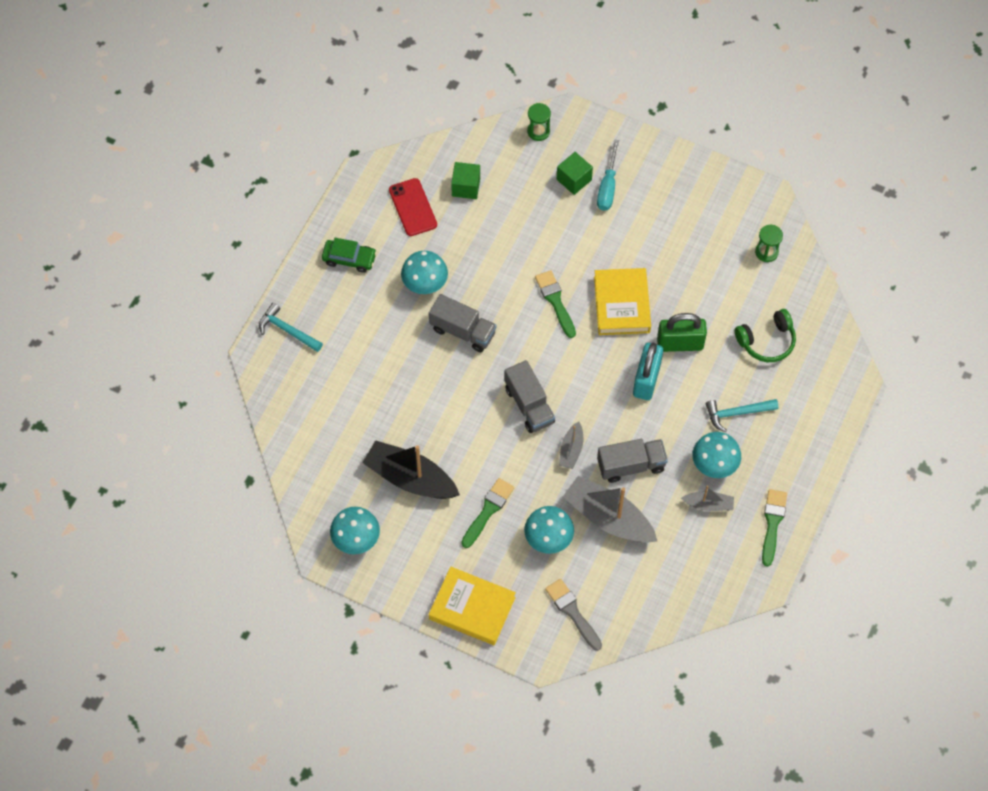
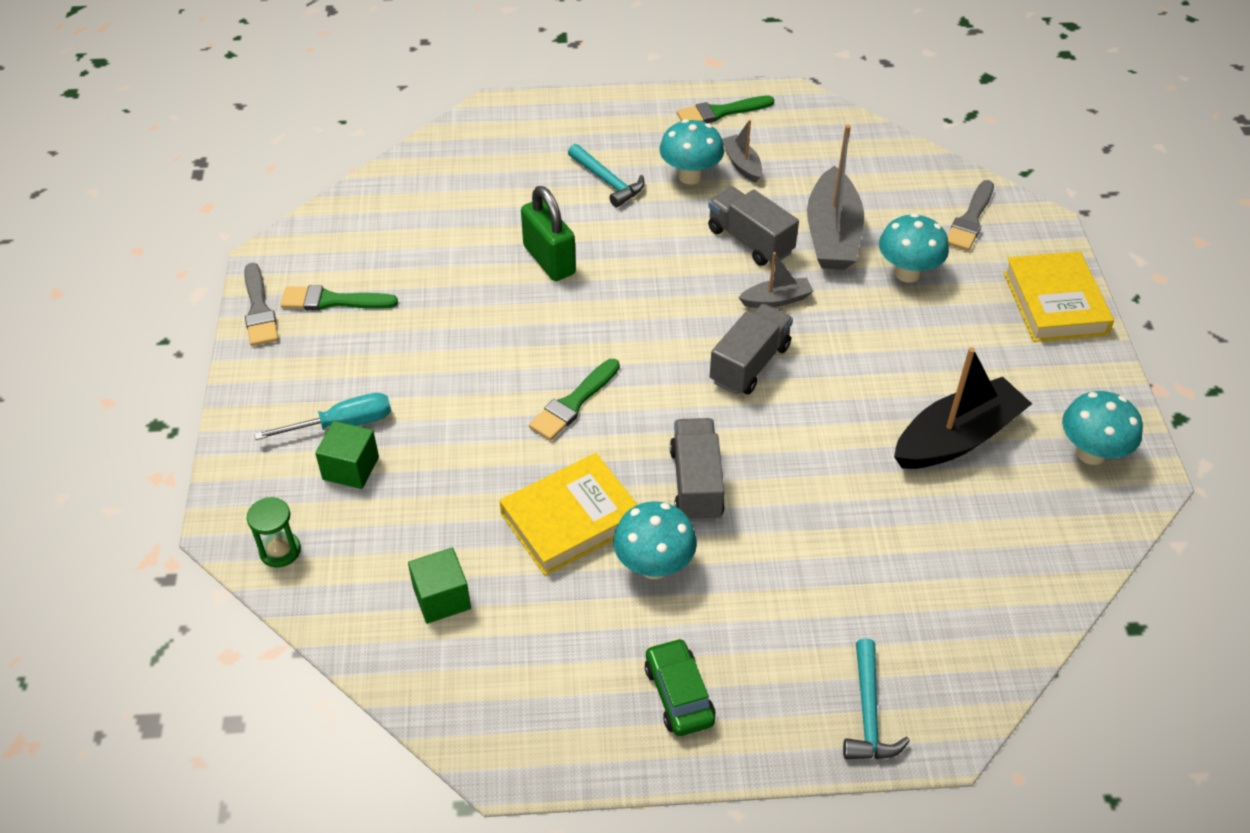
camera: 120 degrees left, 15 degrees down
black boat [362,440,460,499] -> black boat turned 120 degrees counterclockwise [894,347,1032,469]
red phone [389,178,437,236] -> none
green brush [461,478,514,548] -> green brush moved to [281,285,398,311]
yellow book [594,268,651,335] -> yellow book moved to [500,453,638,575]
turquoise padlock [633,343,663,400] -> none
green headphones [735,309,796,362] -> none
green hourglass [755,225,783,262] -> none
none -> grey brush [244,263,279,346]

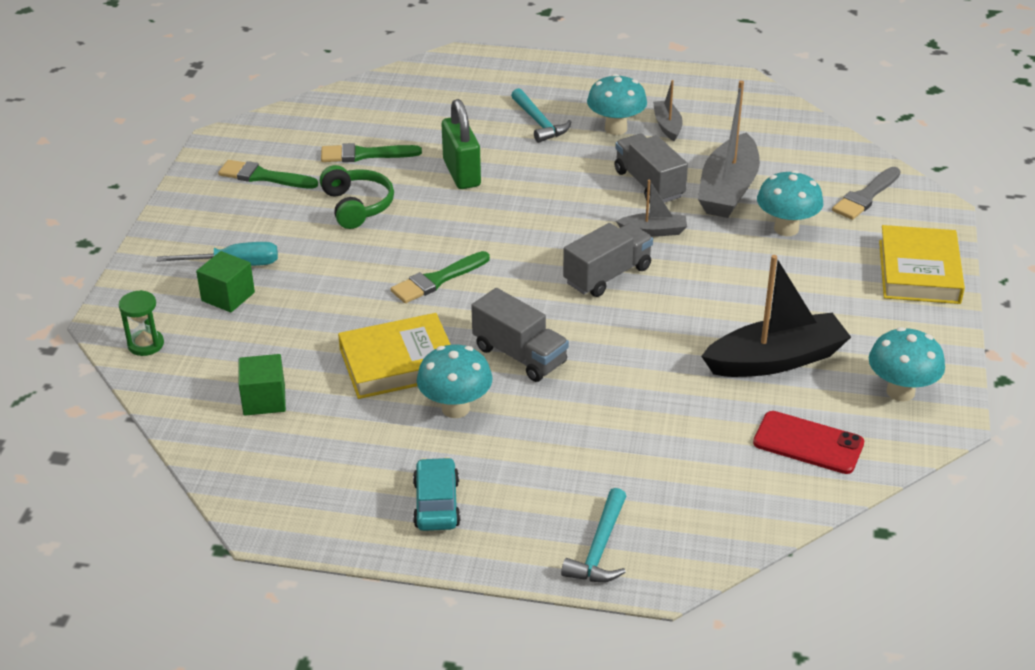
camera: 15 degrees right, 10 degrees down
grey brush [244,263,279,346] -> none
green car [645,638,716,736] -> turquoise car [413,457,461,531]
grey truck [670,418,725,522] -> grey truck turned 120 degrees clockwise [471,288,569,382]
green brush [677,95,774,123] -> green brush moved to [321,143,422,162]
none -> green headphones [320,165,394,229]
none -> red phone [753,411,864,474]

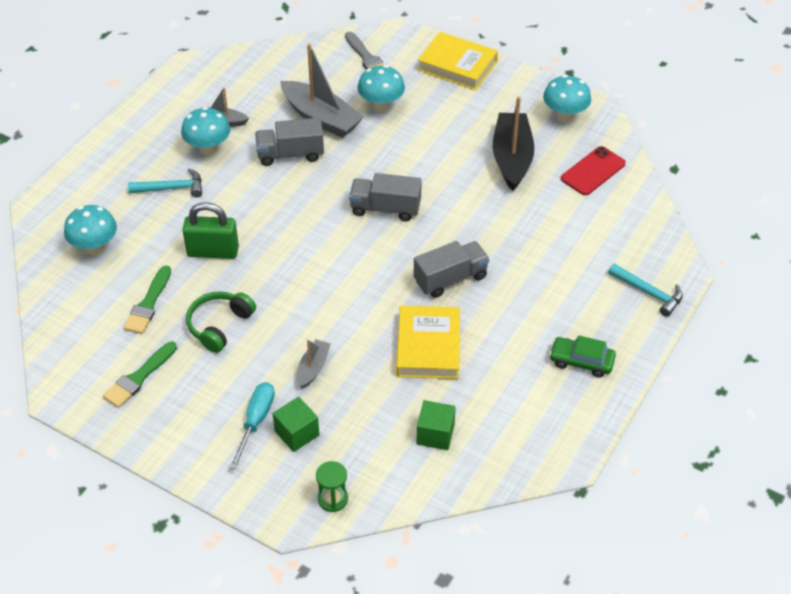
camera: 70 degrees left, 10 degrees up
green headphones [320,165,394,229] -> green headphones turned 60 degrees counterclockwise [186,291,256,353]
green brush [391,251,490,303] -> none
turquoise car [413,457,461,531] -> green car [549,335,616,378]
turquoise mushroom [417,344,493,418] -> turquoise mushroom moved to [64,205,117,256]
grey truck [563,223,653,297] -> grey truck turned 60 degrees counterclockwise [349,173,422,221]
grey boat [616,180,687,237] -> grey boat moved to [297,339,330,389]

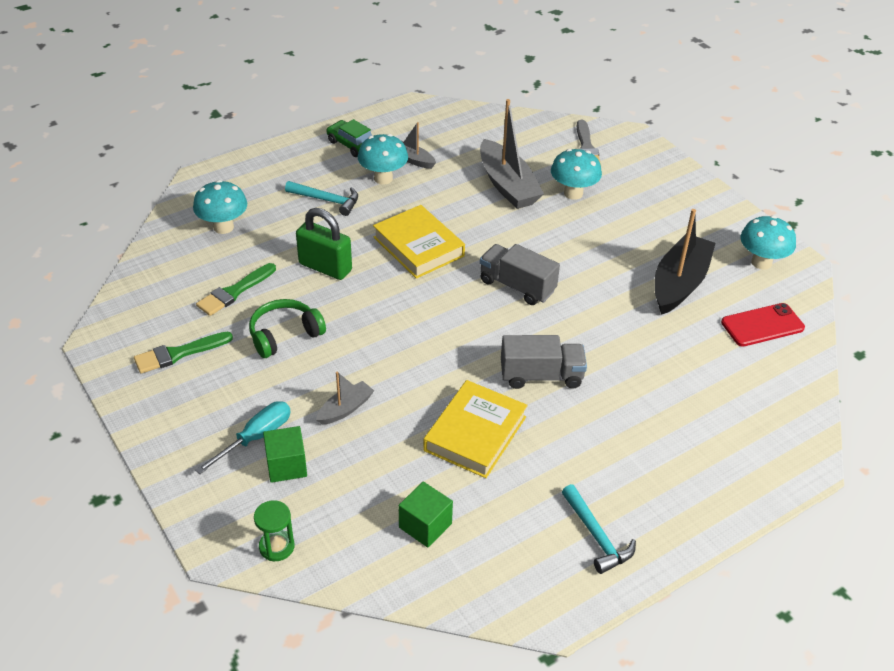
camera: 25 degrees right, 5 degrees down
grey truck [255,118,324,166] -> none
yellow book [418,32,498,90] -> yellow book moved to [373,205,465,279]
green car [549,335,616,378] -> green car moved to [326,119,372,157]
turquoise hammer [608,264,683,317] -> turquoise hammer moved to [562,484,636,574]

